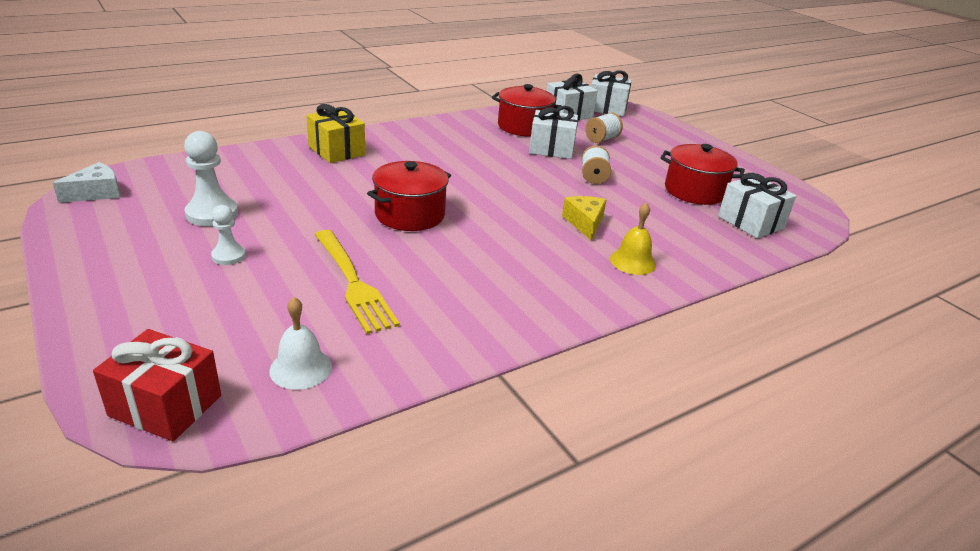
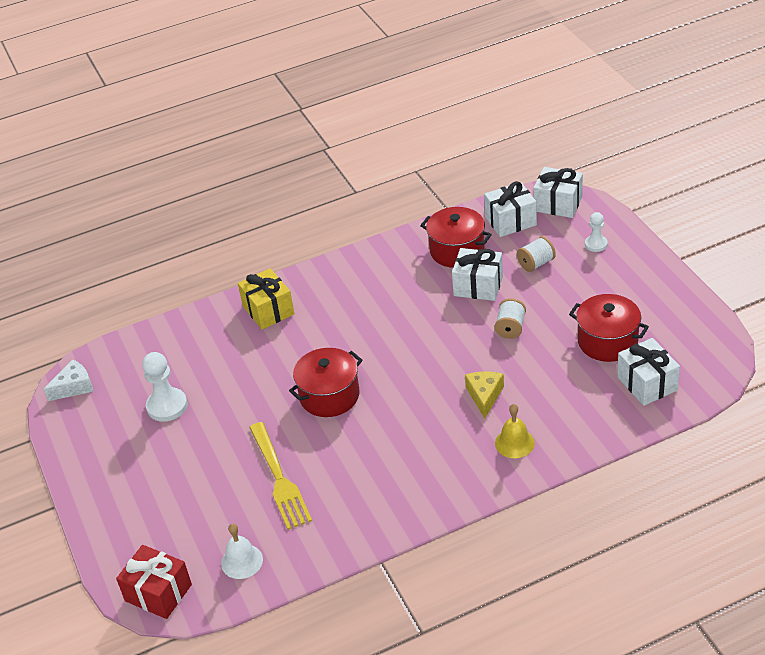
camera: 15 degrees right, 10 degrees up
white pawn [211,205,246,265] -> white pawn moved to [585,212,608,252]

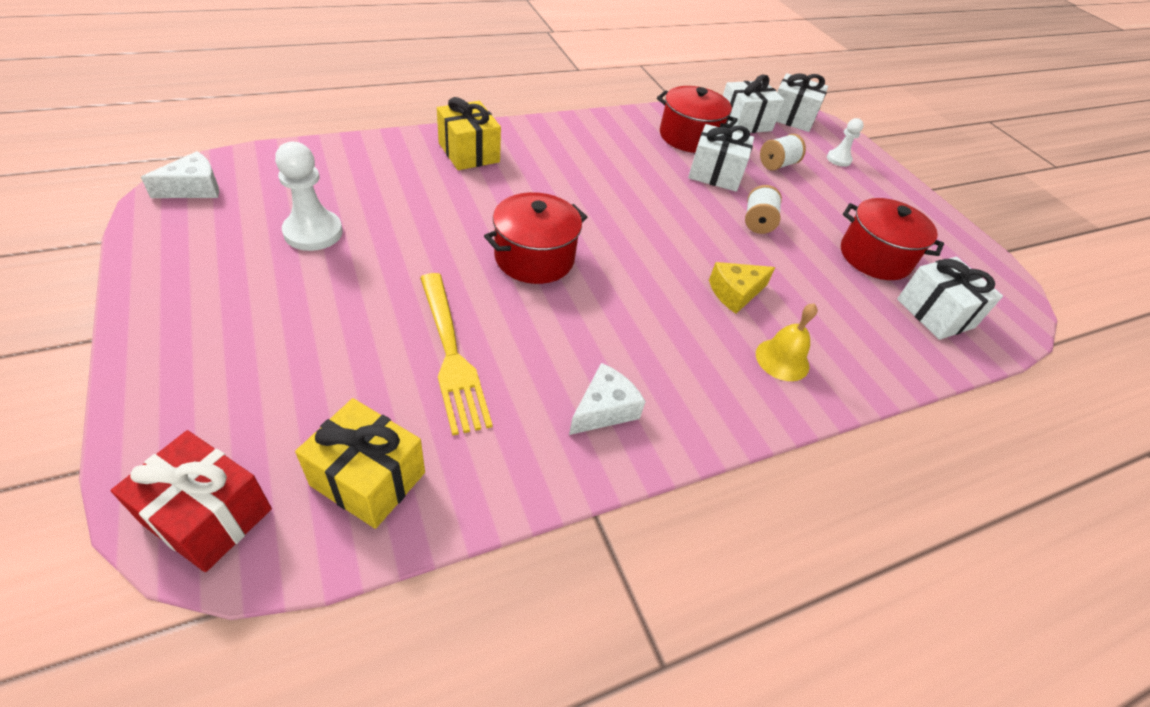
camera: 10 degrees left, 5 degrees up
white bell [221,523,263,579] -> yellow gift [295,398,425,529]
yellow cheese [465,371,504,419] -> yellow cheese turned 120 degrees counterclockwise [709,262,775,314]
none -> white cheese [569,363,646,435]

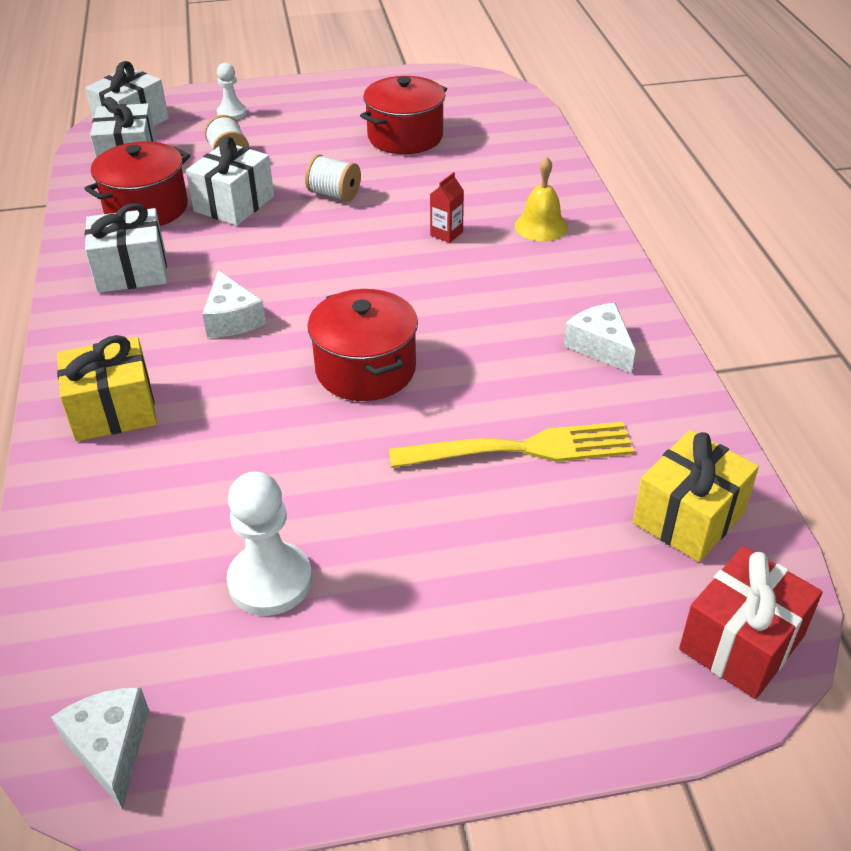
camera: 70 degrees left, 5 degrees down
yellow cheese [709,262,775,314] -> red carton [430,172,464,243]
white gift [897,257,1003,340] -> white gift moved to [85,203,167,293]
none -> white cheese [203,270,266,337]

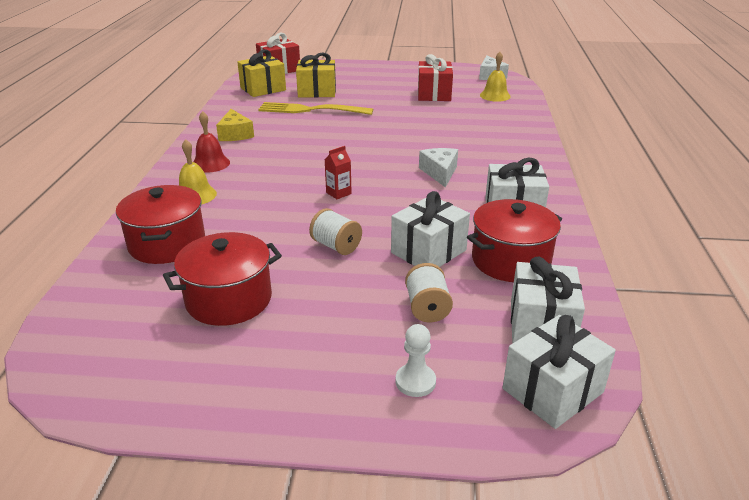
camera: 165 degrees left, 10 degrees down
yellow gift [57,335,157,441] -> yellow gift moved to [296,53,336,98]
white pawn [227,472,312,616] -> red gift [418,54,453,101]
red pot [308,289,418,401] -> red pot moved to [116,185,205,264]
red carton [430,172,464,243] -> red carton moved to [325,146,352,199]
white cheese [564,303,635,374] -> yellow cheese [216,109,254,141]
none -> red bell [193,111,230,173]
none -> yellow bell [480,52,511,102]

